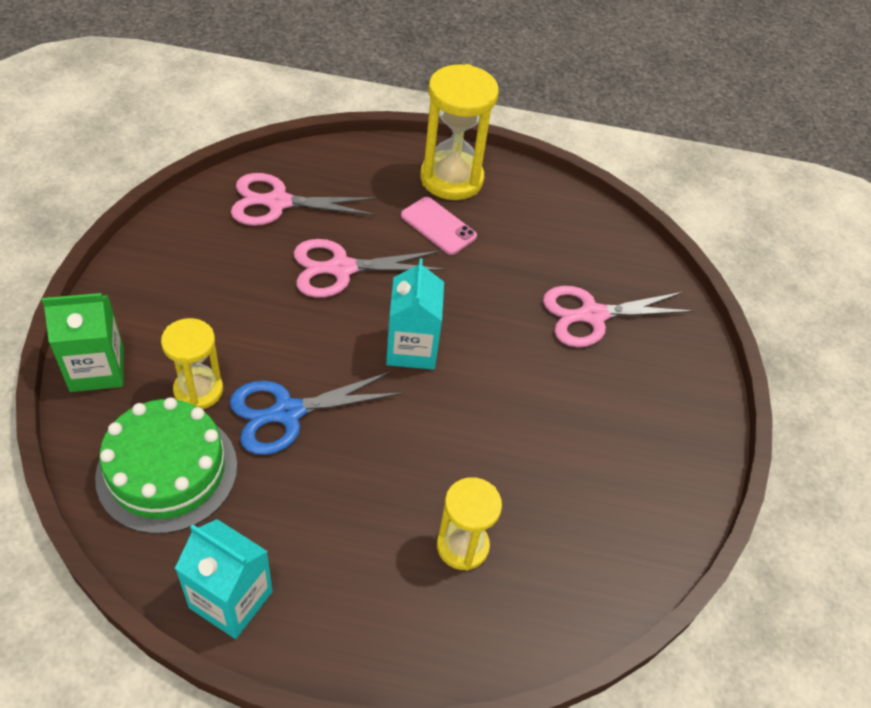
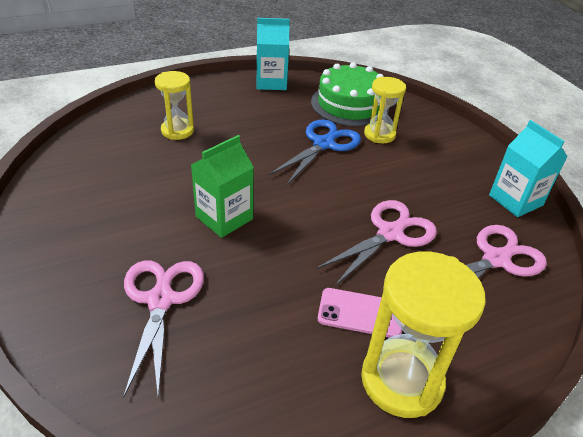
camera: 150 degrees right, 10 degrees down
green carton [42,293,124,392] -> green carton moved to [191,135,254,238]
turquoise carton [386,259,444,370] -> turquoise carton moved to [489,120,567,217]
pink scissors [543,286,694,347] -> pink scissors turned 45 degrees counterclockwise [123,260,204,397]

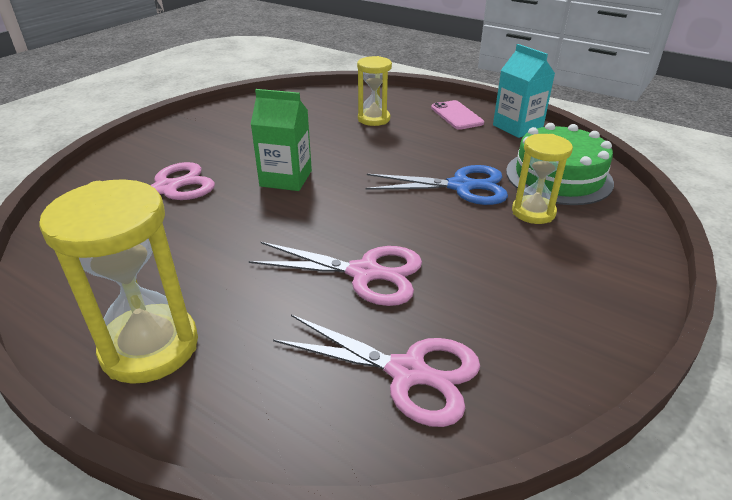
camera: 60 degrees right, 5 degrees down
pink phone [318,288,402,338] -> pink phone moved to [431,100,484,130]
turquoise carton [489,120,567,217] -> none

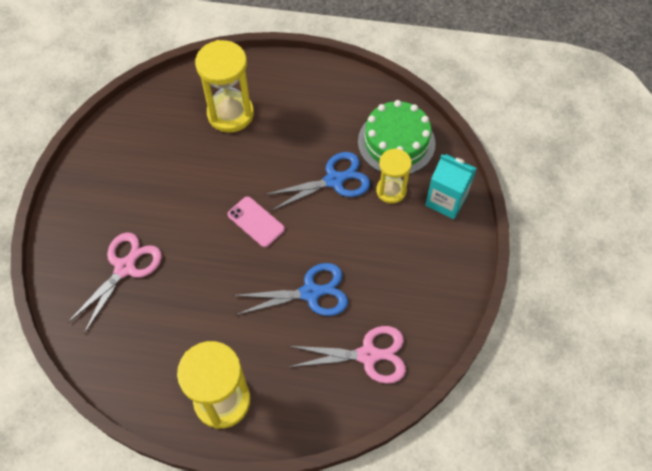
camera: 25 degrees left, 25 degrees up
pink scissors [249,242,422,306] -> blue scissors [233,263,348,316]
green carton [251,89,312,191] -> none
yellow hourglass [357,56,392,126] -> yellow hourglass [195,40,254,133], size x1.63
pink phone [431,100,484,130] -> pink phone moved to [228,196,285,247]
turquoise carton [493,44,555,138] -> turquoise carton moved to [425,154,477,219]

